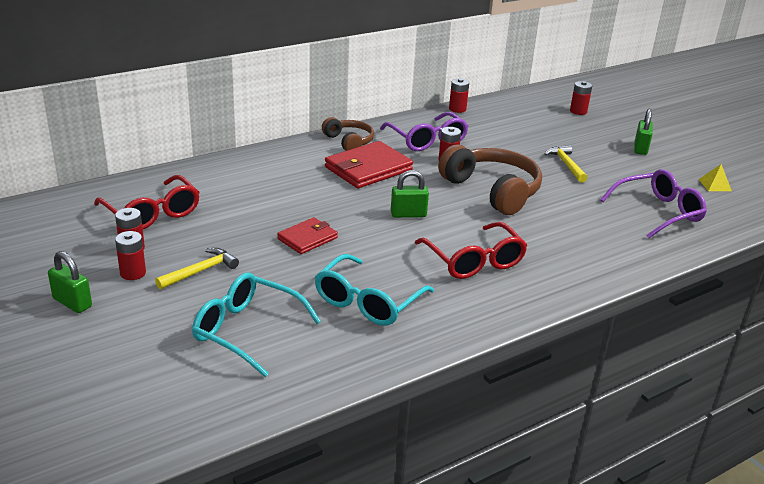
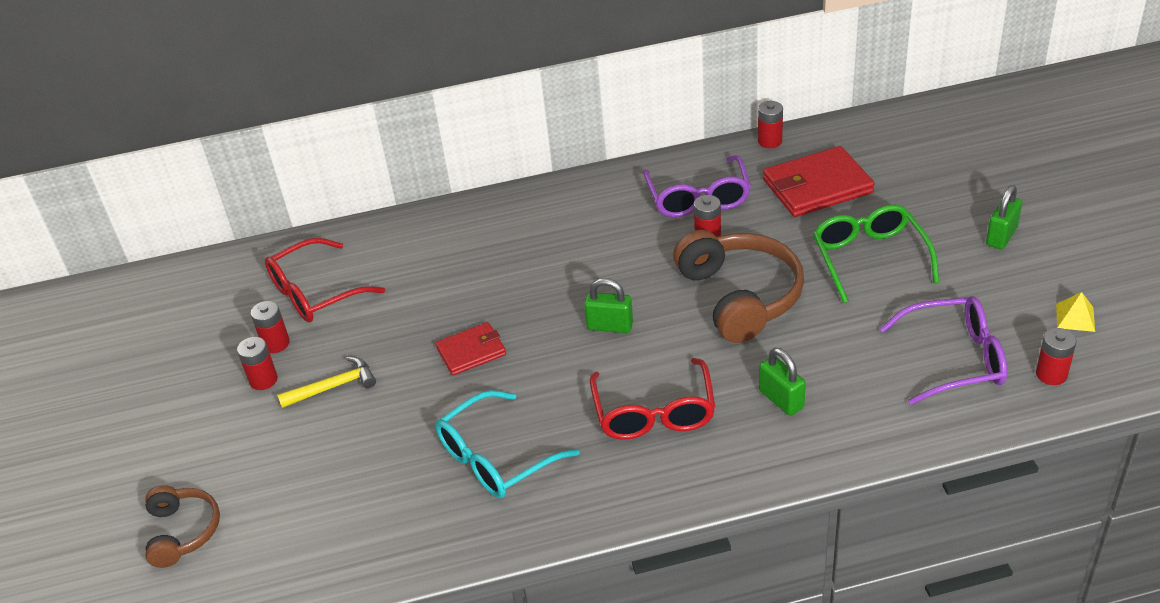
camera: 25 degrees right, 10 degrees up
green padlock [48,251,92,313] -> green padlock moved to [759,348,806,416]
red glasses [94,175,200,229] -> red glasses turned 75 degrees clockwise [265,238,385,322]
turquoise glasses [192,272,321,377] -> none
brown headphones [322,117,374,151] -> brown headphones moved to [145,485,220,568]
red wallet [325,141,413,188] -> red wallet moved to [763,146,875,217]
yellow hammer [544,145,587,183] -> green glasses [813,204,939,303]
red battery [570,81,592,115] -> red battery moved to [1036,328,1077,385]

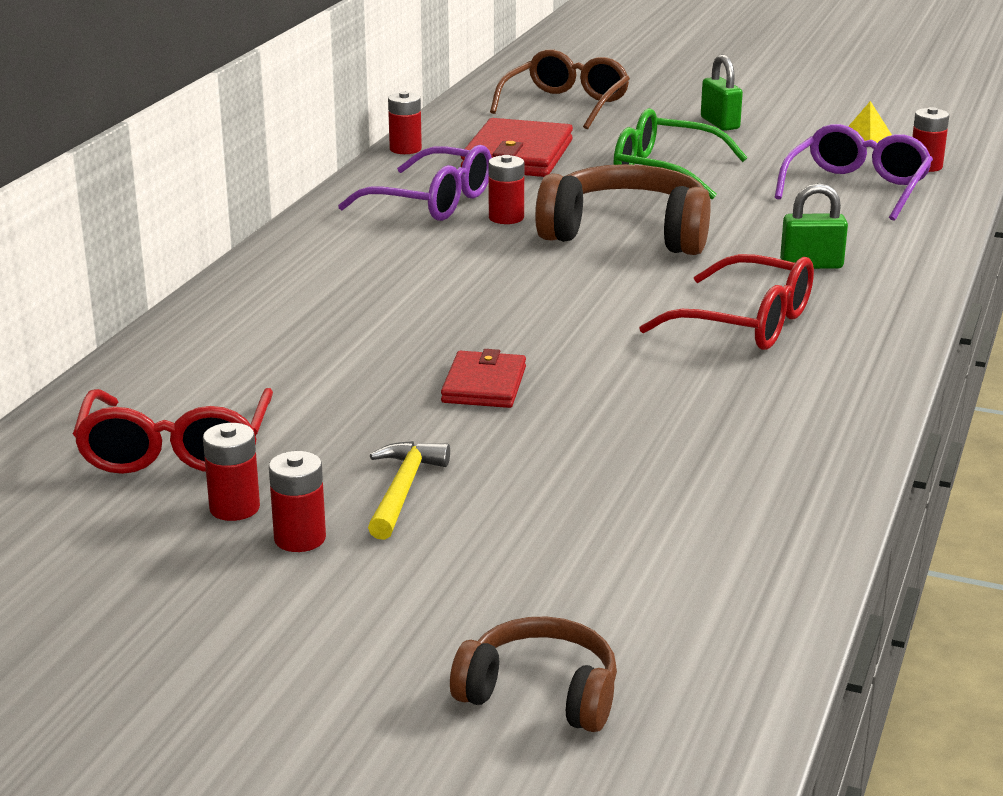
camera: 60 degrees left, 15 degrees down
turquoise glasses [435,390,580,498] -> none
green padlock [584,278,633,333] -> none
none -> brown glasses [490,49,630,129]

